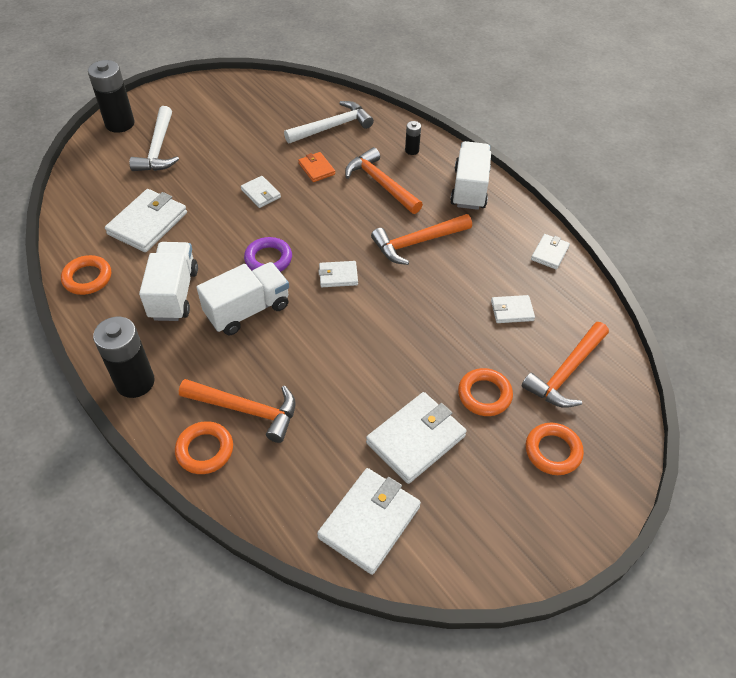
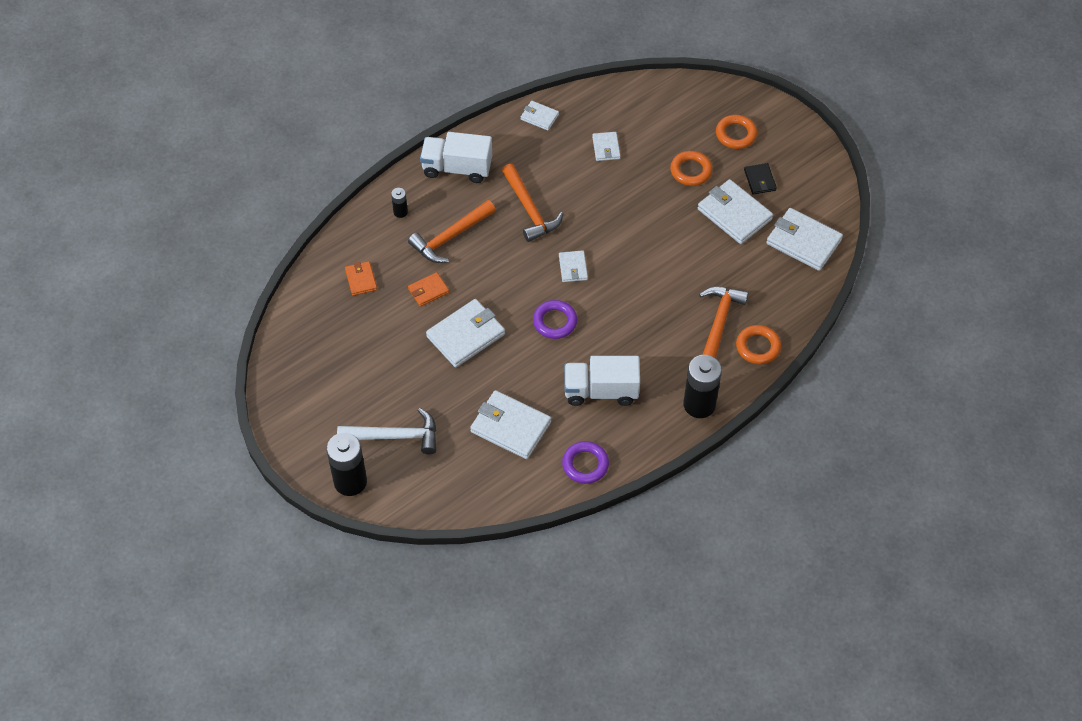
camera: 90 degrees left, 5 degrees up
orange ring [61,255,111,295] -> purple ring [562,441,609,484]
white truck [197,262,289,335] -> none
white wallet [241,176,281,208] -> white wallet [426,299,505,368], size x1.86
white hammer [284,101,374,144] -> orange wallet [345,261,377,296]
orange hammer [522,322,609,408] -> none
none -> black wallet [744,163,777,194]

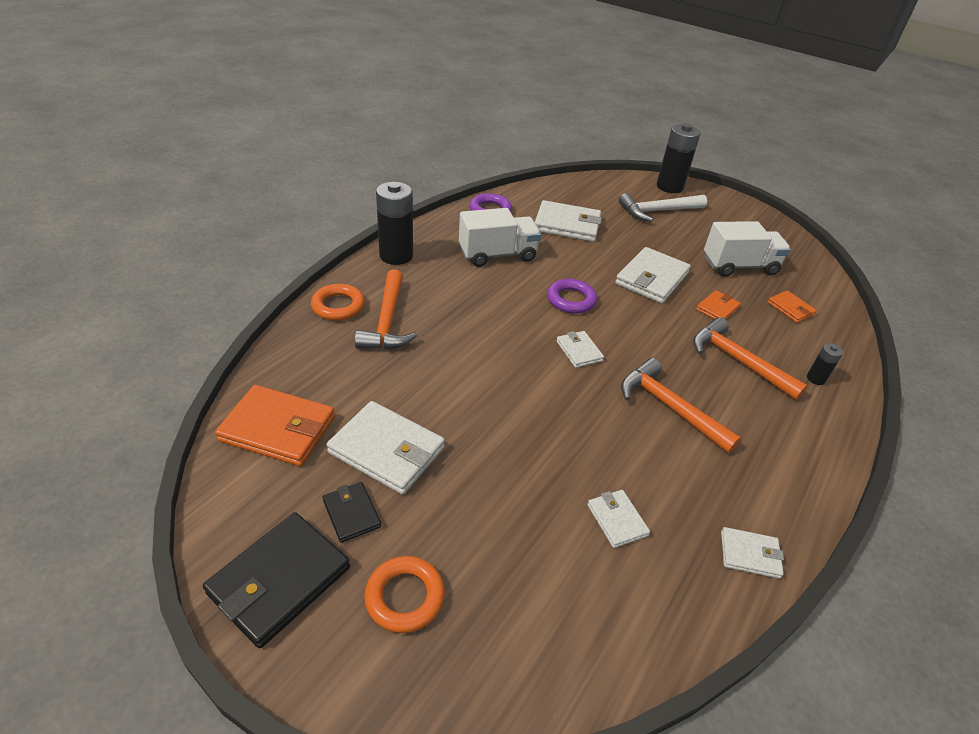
camera: 160 degrees right, 15 degrees down
orange hammer [408,200,496,263] -> orange hammer turned 75 degrees counterclockwise [693,317,808,400]
white truck [420,132,492,183] -> white truck moved to [704,221,791,277]
orange ring [670,151,712,186] -> none
white wallet [766,208,843,271] -> orange wallet [215,385,335,466]
none -> black wallet [203,512,350,648]

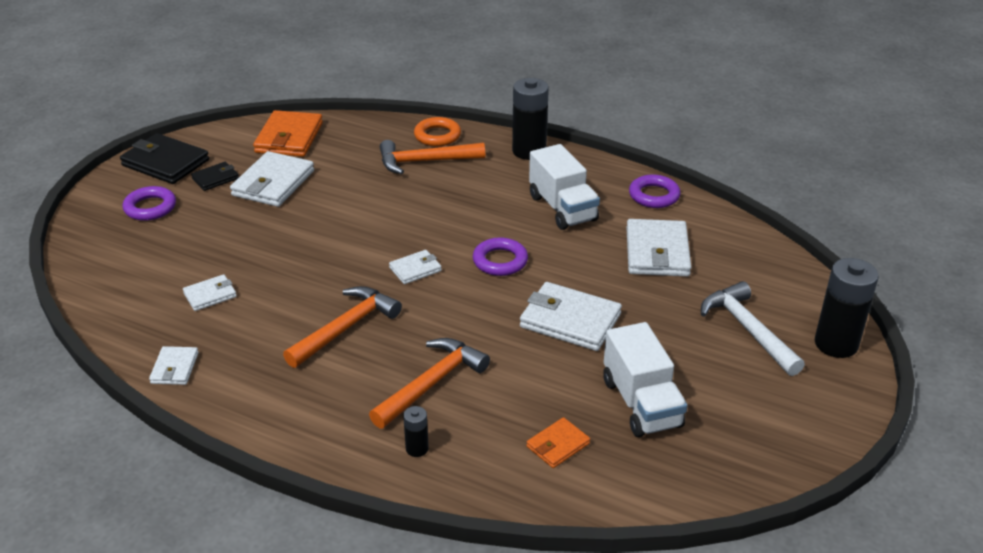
camera: 85 degrees right, 5 degrees down
orange ring [364,556,445,633] -> purple ring [122,186,176,221]
orange wallet [696,291,741,320] -> none

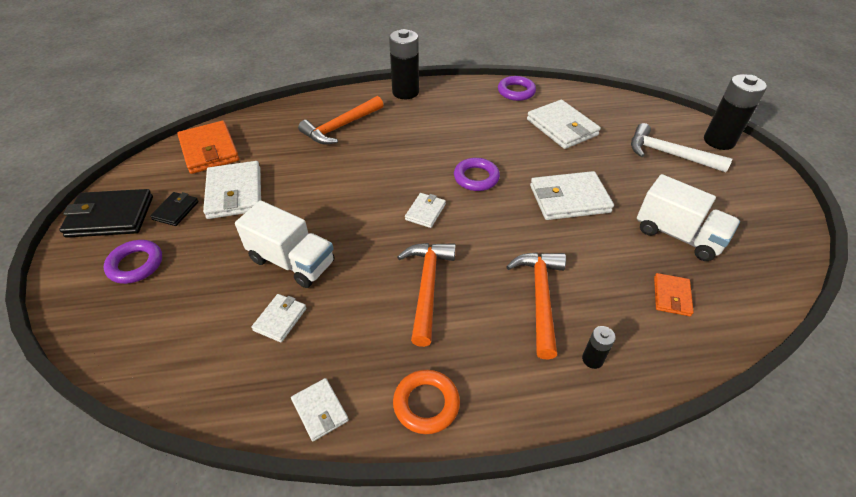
camera: 35 degrees left, 10 degrees up
orange ring [414,117,461,146] -> orange ring moved to [393,370,460,434]
white truck [529,144,600,230] -> white truck moved to [235,200,334,288]

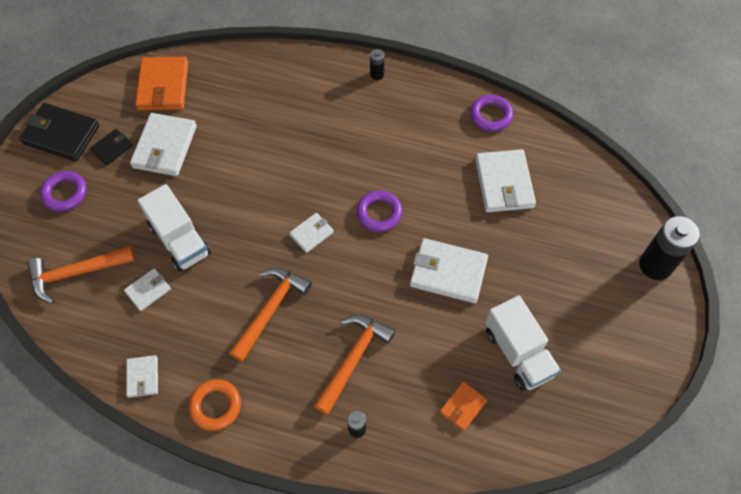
camera: 25 degrees right, 15 degrees up
orange hammer [298,96,383,144] -> orange hammer moved to [27,246,135,303]
black battery [389,29,419,99] -> black battery [370,49,385,80], size x0.48
white hammer [631,123,732,172] -> none

